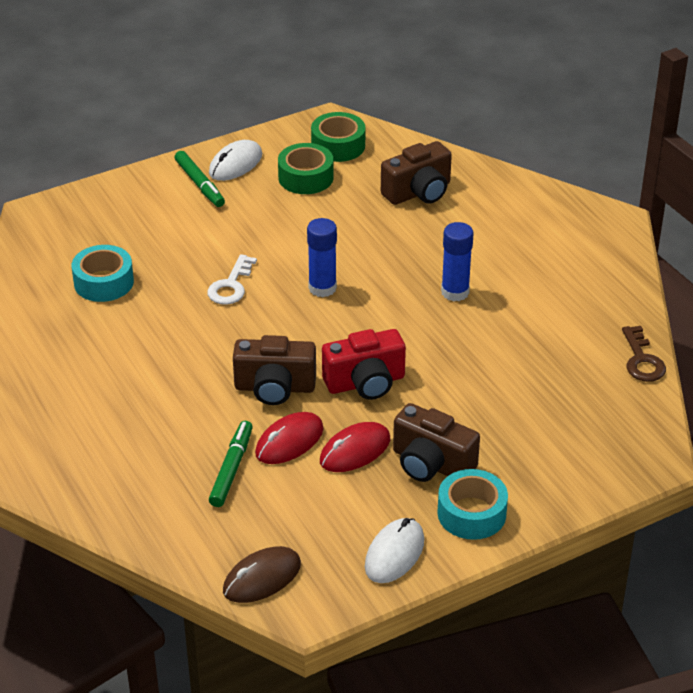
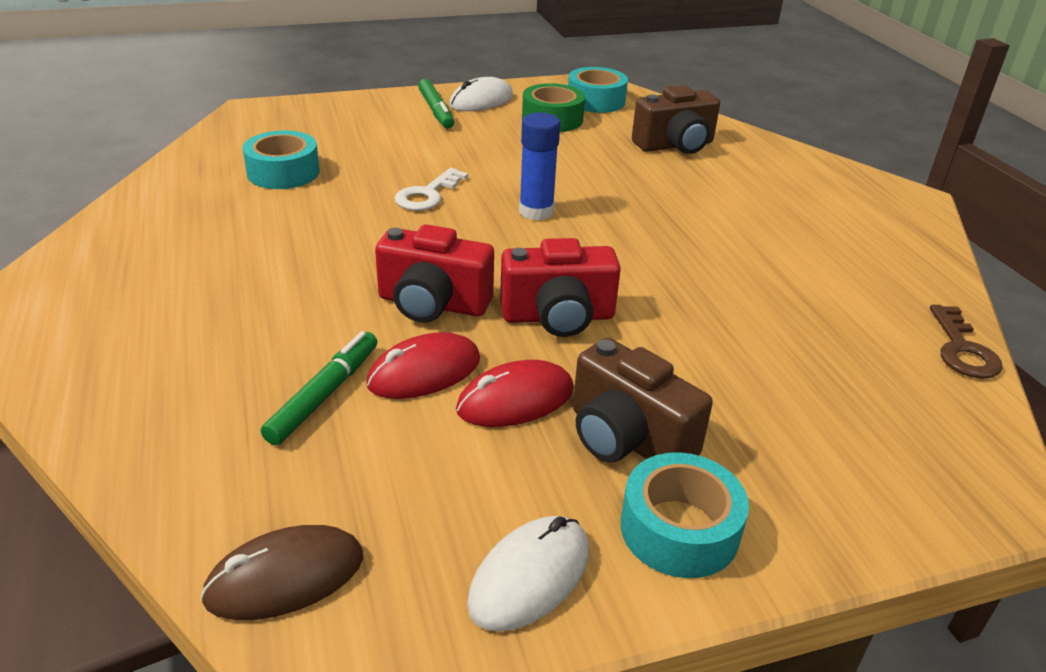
camera: 10 degrees right, 5 degrees down
brown camera [233,335,316,405] -> red camera [375,224,494,323]
green tape [311,112,365,162] -> turquoise tape [568,67,628,113]
blue glue stick [441,222,473,301] -> none

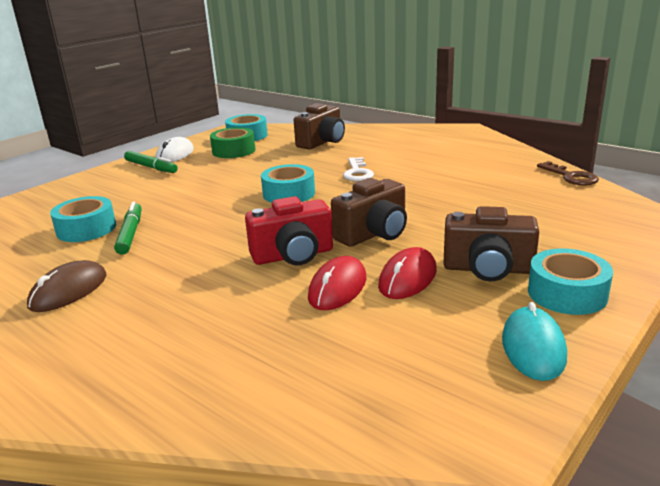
camera: 30 degrees left, 10 degrees down
brown mouse [200,525,363,620] -> brown mouse moved to [27,260,107,312]
green marker [261,331,378,445] -> green marker moved to [114,202,142,255]
white key [395,168,468,211] -> white key moved to [343,157,374,182]
white mouse [467,516,589,632] -> turquoise mouse [502,302,567,381]
red camera [500,238,621,337] -> brown camera [331,178,407,247]
blue glue stick [519,112,560,220] -> turquoise tape [261,164,315,203]

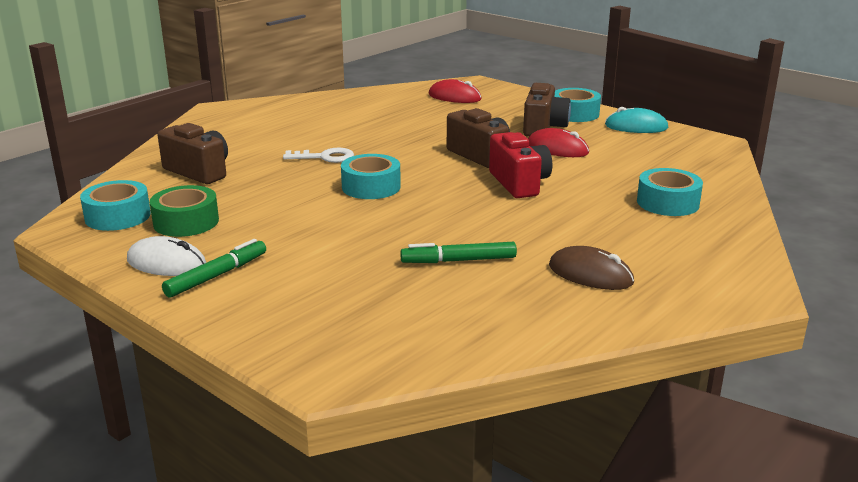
camera: 90 degrees left, 0 degrees up
turquoise tape [50,196,116,242] -> turquoise tape moved to [637,168,703,216]
red mouse [308,256,366,310] -> red mouse moved to [429,79,482,103]
brown key [537,161,599,186] -> none

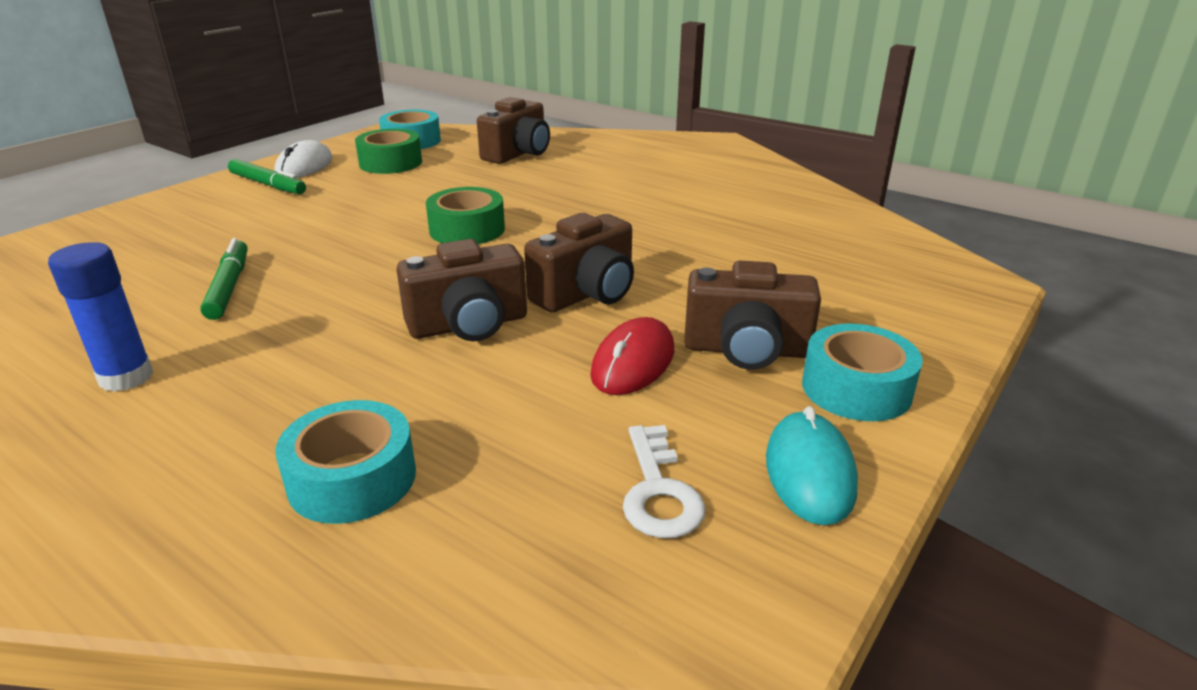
camera: 85 degrees right, 5 degrees up
white key [283,148,354,163] -> white key moved to [623,425,705,538]
turquoise tape [341,154,401,199] -> green tape [426,187,505,244]
red mouse [429,79,482,103] -> none
red camera [489,132,552,198] -> brown camera [397,239,527,341]
brown mouse [549,246,634,290] -> blue glue stick [48,242,154,392]

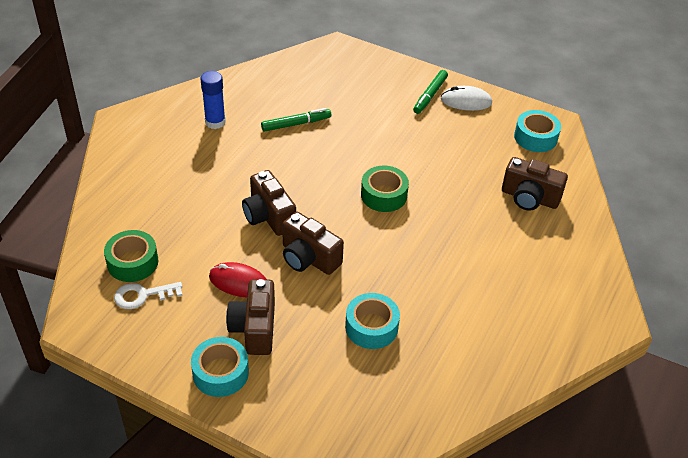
camera: 80 degrees right, 15 degrees up
turquoise tape [276,400,416,524] -> turquoise tape moved to [345,293,400,349]
green tape [355,129,422,174] -> green tape moved to [104,230,158,282]
turquoise mouse [766,406,858,525] -> none

